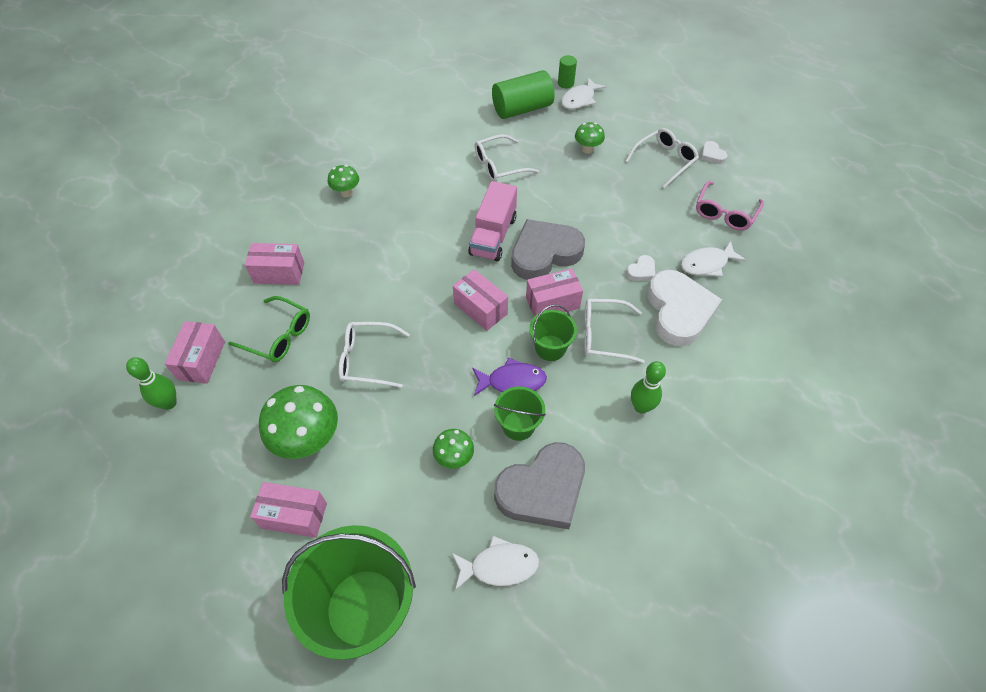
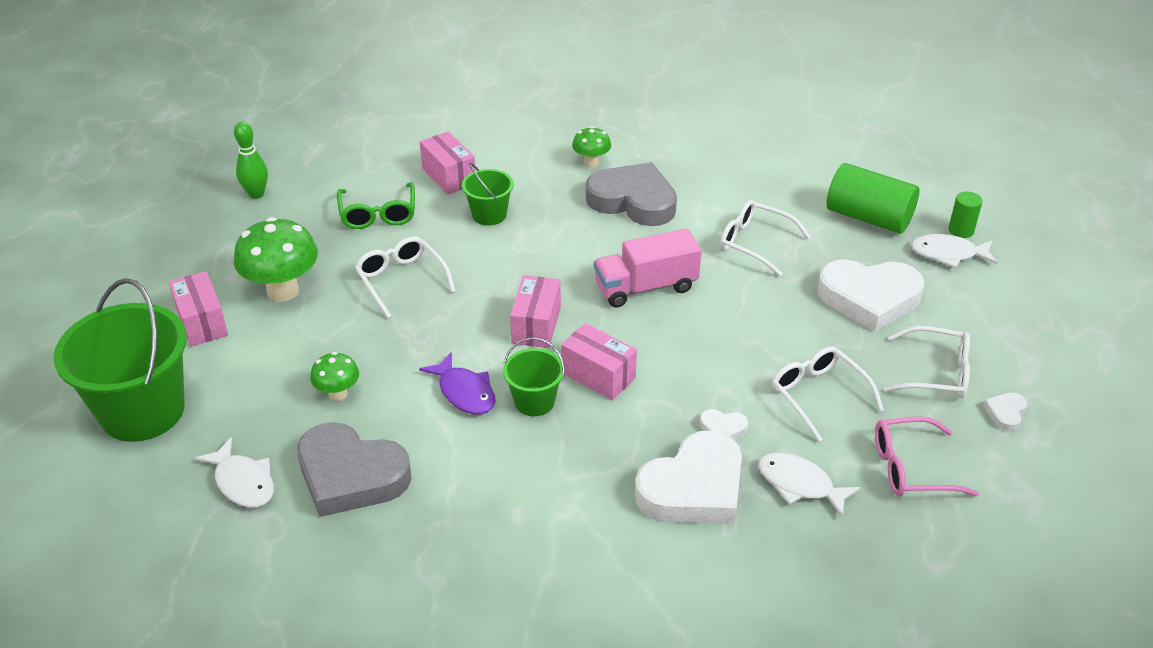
camera: 55 degrees right, 15 degrees down
pink box [165,321,225,384] -> none
green bucket [494,386,546,441] -> green bucket moved to [462,163,514,226]
grey heart [511,219,585,280] -> grey heart moved to [586,162,677,226]
green mushroom [575,122,605,154] -> white heart [817,259,924,332]
white glasses [584,299,645,363] -> white glasses moved to [772,346,884,442]
green bowling pin [631,361,666,414] -> none

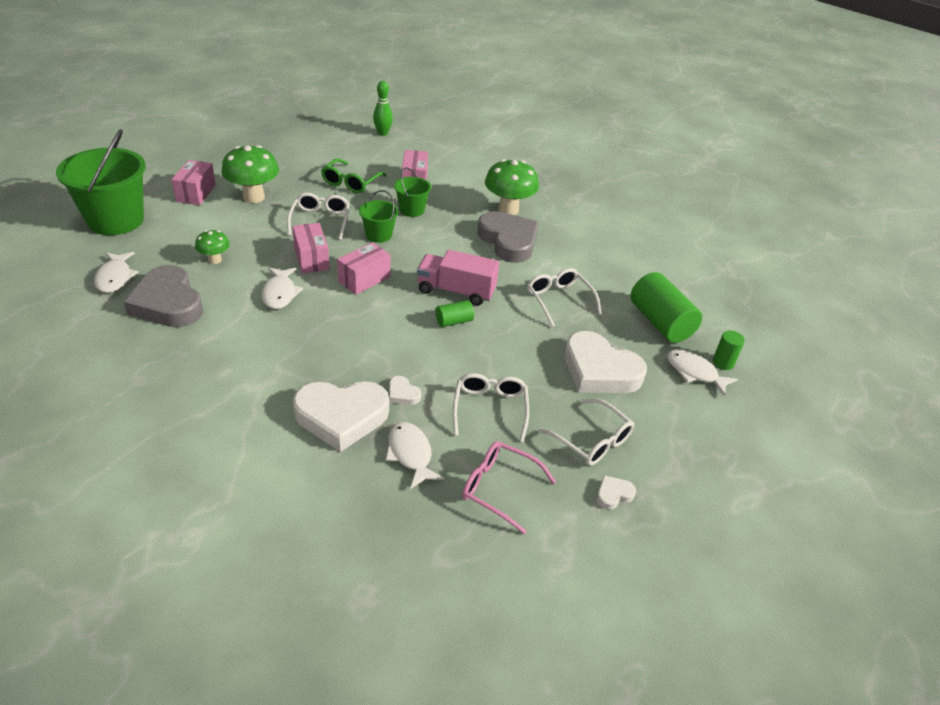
camera: 30 degrees right, 0 degrees up
green bowling pin [234,121,268,199] -> green bowling pin moved to [373,81,393,136]
purple fish [419,352,496,415] -> white fish [262,267,303,309]
green bucket [503,337,565,416] -> green bucket moved to [359,190,398,243]
pink box [561,323,637,400] -> pink box moved to [292,223,329,273]
green mushroom [572,127,611,167] -> green mushroom [485,159,539,215], size x1.85
none -> green cylinder [436,300,474,327]

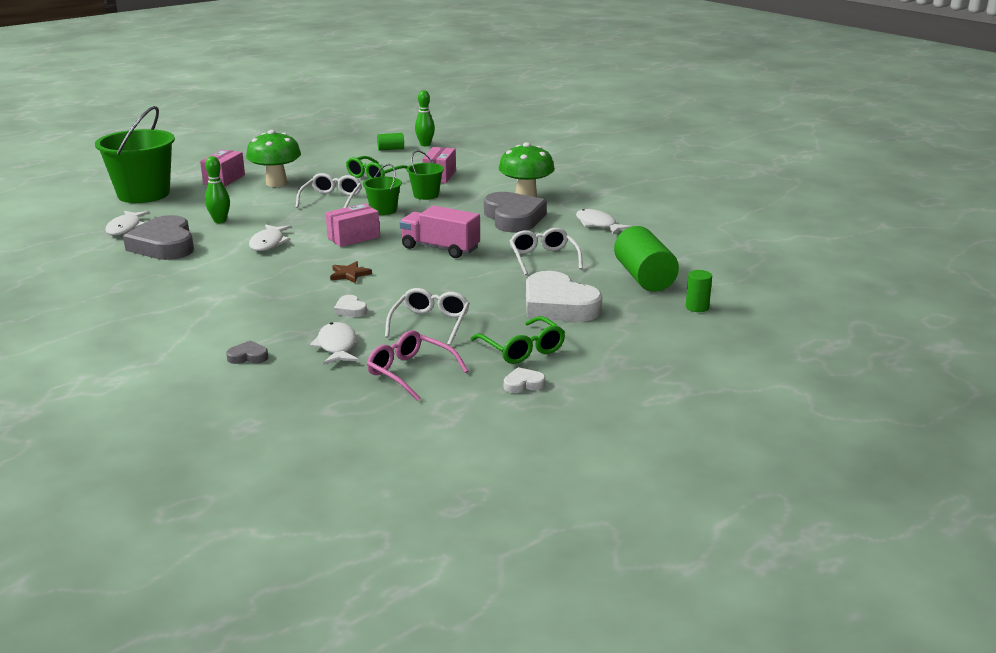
camera: 15 degrees right, 15 degrees down
green mushroom [195,230,230,264] -> green bowling pin [205,156,230,223]
pink box [292,223,329,273] -> none
white heart [293,381,389,452] -> none
green cylinder [436,300,474,327] -> green cylinder moved to [377,133,404,151]
white glasses [539,399,634,466] -> green glasses [471,316,565,364]
white fish [667,349,738,396] -> white fish moved to [576,209,632,234]
none -> grey heart [226,340,268,364]
none -> brown star [330,261,372,283]

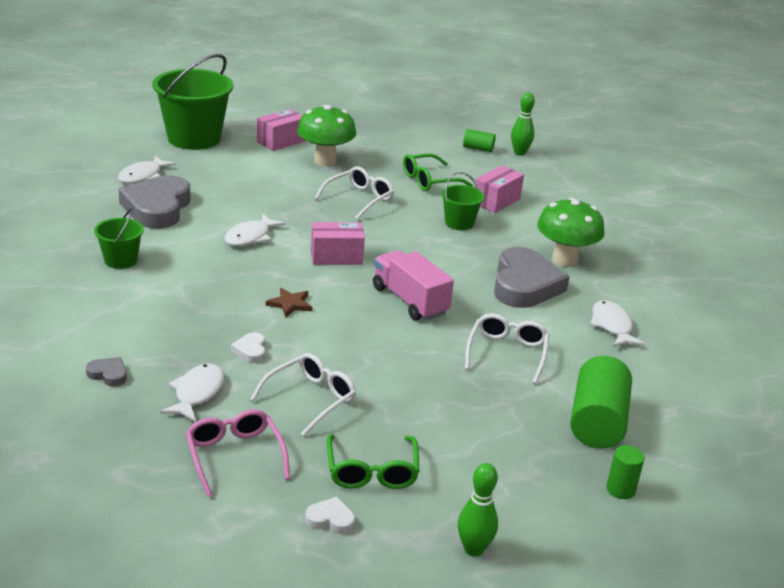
camera: 25 degrees right, 5 degrees up
green bowling pin [205,156,230,223] -> green bowling pin moved to [458,463,498,557]
green bucket [363,164,402,215] -> green bucket moved to [94,208,144,269]
white heart [526,271,603,322] -> none

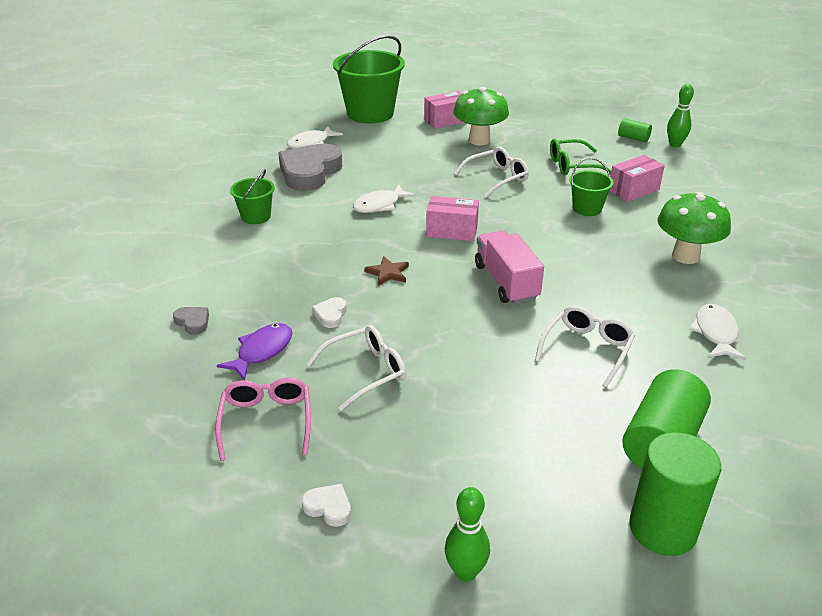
camera: 20 degrees right, 5 degrees up
white fish [160,364,224,422] -> purple fish [217,323,292,380]
green glasses [327,434,419,489] -> none
grey heart [494,247,570,308] -> none
green cylinder [606,445,644,499] -> green cylinder [629,432,721,556], size x1.98

